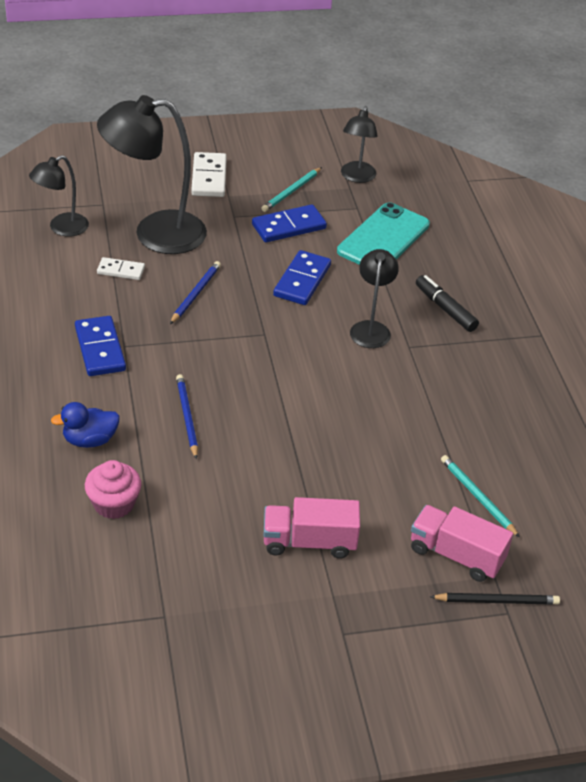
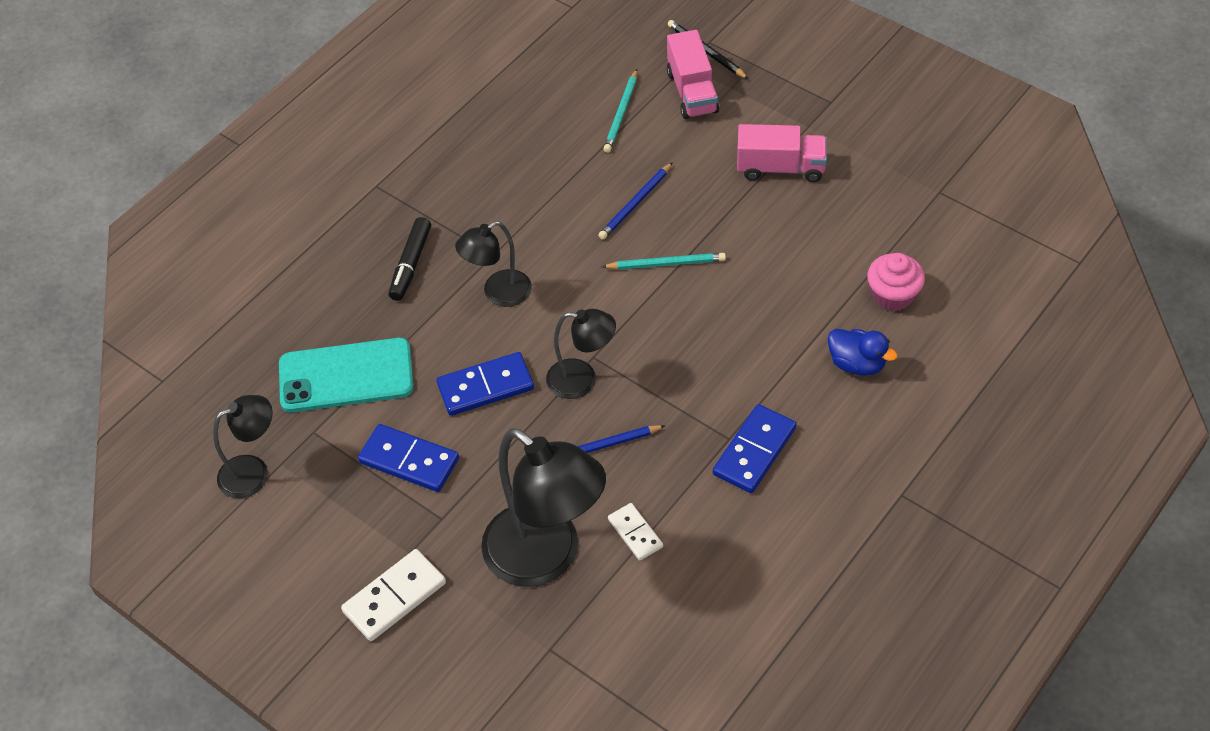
camera: 125 degrees left, 10 degrees up
black lamp [29,155,89,237] -> black lamp moved to [546,309,616,399]
blue pencil [176,374,198,459] -> blue pencil moved to [598,162,673,240]
turquoise pencil [261,167,322,212] -> turquoise pencil moved to [602,253,726,270]
pink truck [263,497,360,559] -> pink truck turned 45 degrees counterclockwise [737,124,827,182]

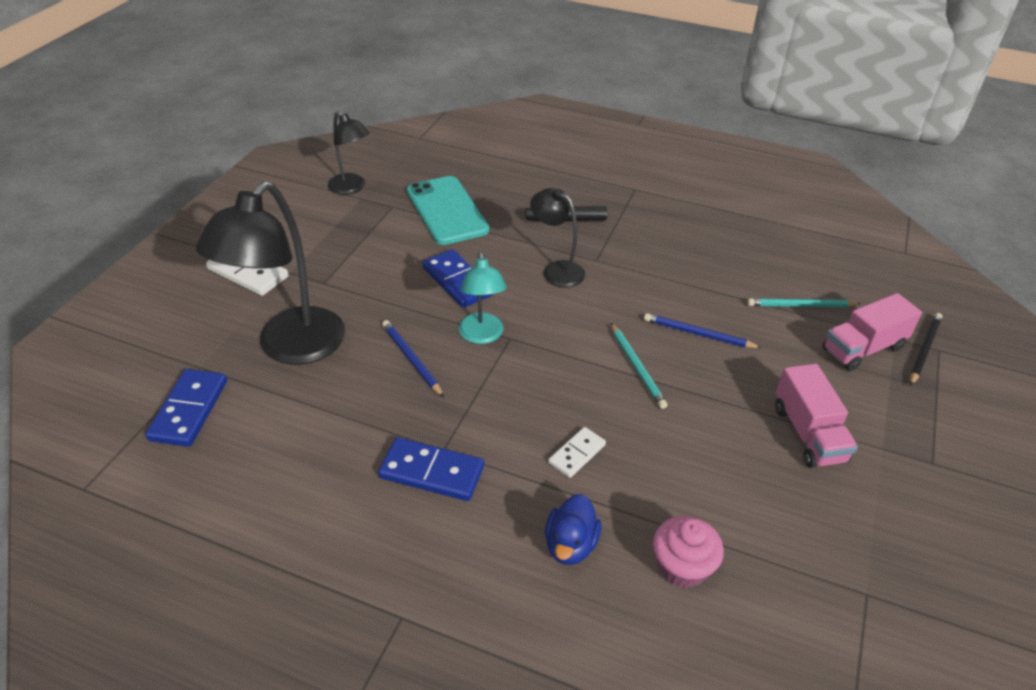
camera: 70 degrees right, 10 degrees down
blue domino [358,424,459,492] -> blue domino moved to [145,369,227,447]
black lamp [546,309,616,399] -> turquoise lamp [459,252,506,344]
white domino [608,503,663,561] -> white domino moved to [548,427,606,478]

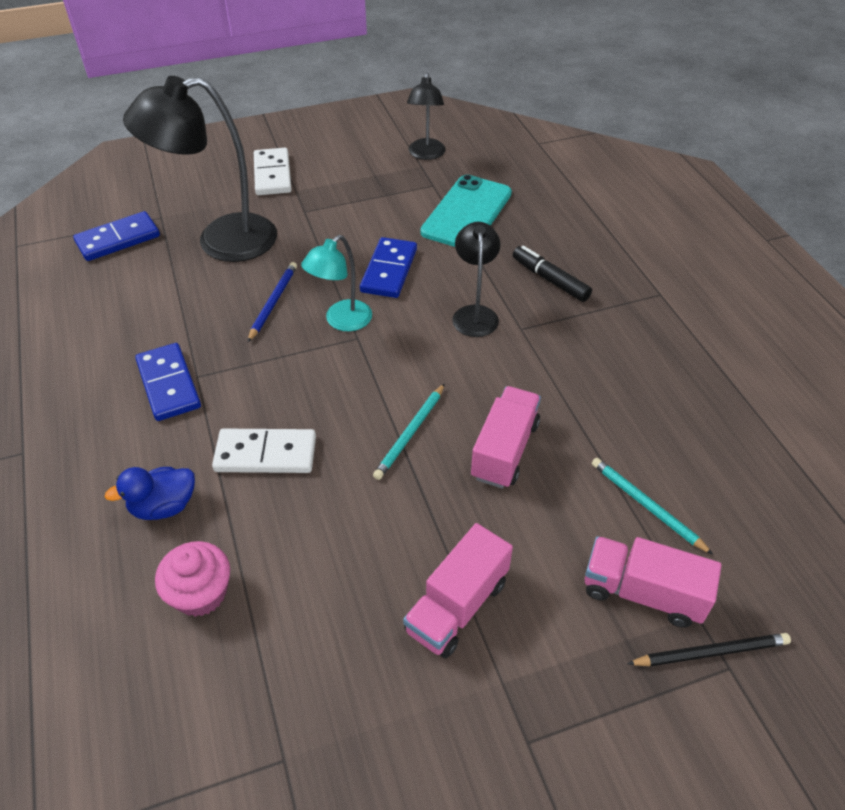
camera: 50 degrees right, 5 degrees up
white domino [548,427,606,478] -> white domino [212,429,316,473], size x1.62
blue pencil [644,313,761,348] -> pink truck [471,386,541,489]

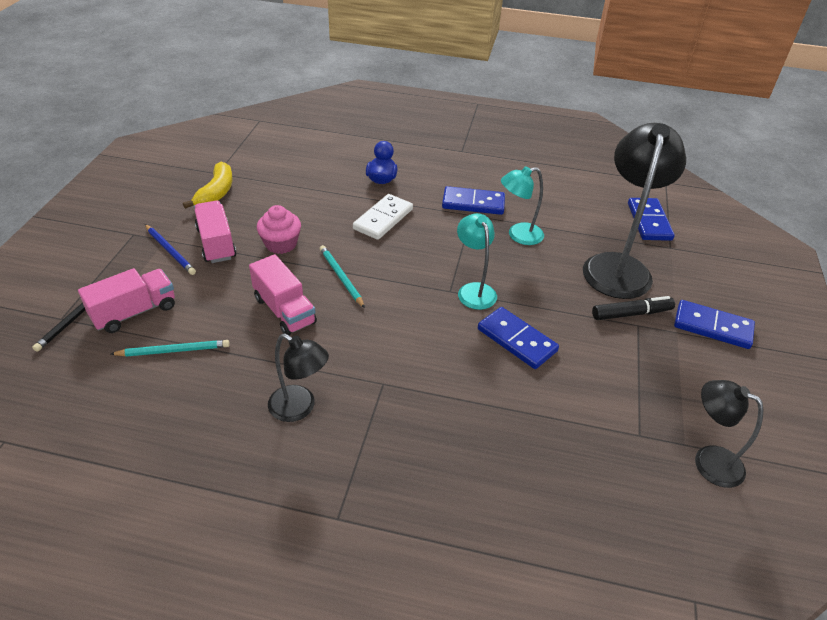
camera: 120 degrees right, 5 degrees down
pink cupcake [155,541,230,617] -> pink cupcake moved to [257,205,301,254]
blue pencil [248,262,297,342] -> blue pencil moved to [145,224,196,275]
white domino [254,148,292,195] -> blue domino [674,300,755,349]
turquoise phone [420,175,512,247] -> none
black lamp [452,222,501,337] -> black lamp moved to [268,334,329,422]
black marker [513,246,592,302] -> black marker moved to [592,296,675,320]
none -> yellow banana [183,162,233,209]
none -> turquoise lamp [501,166,544,245]

